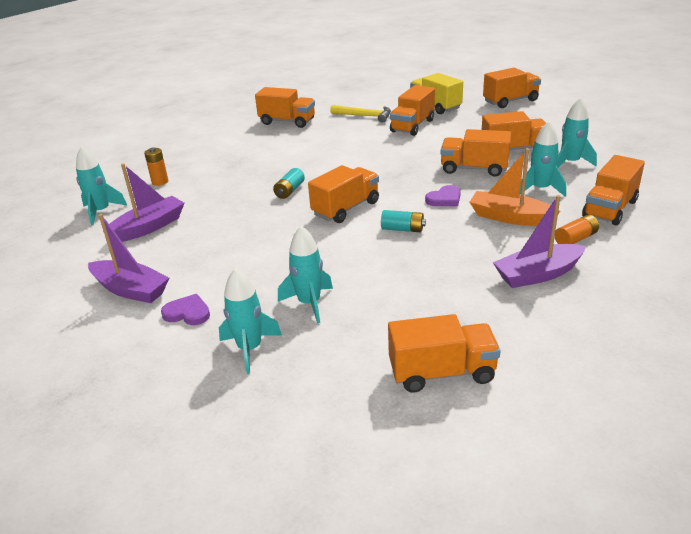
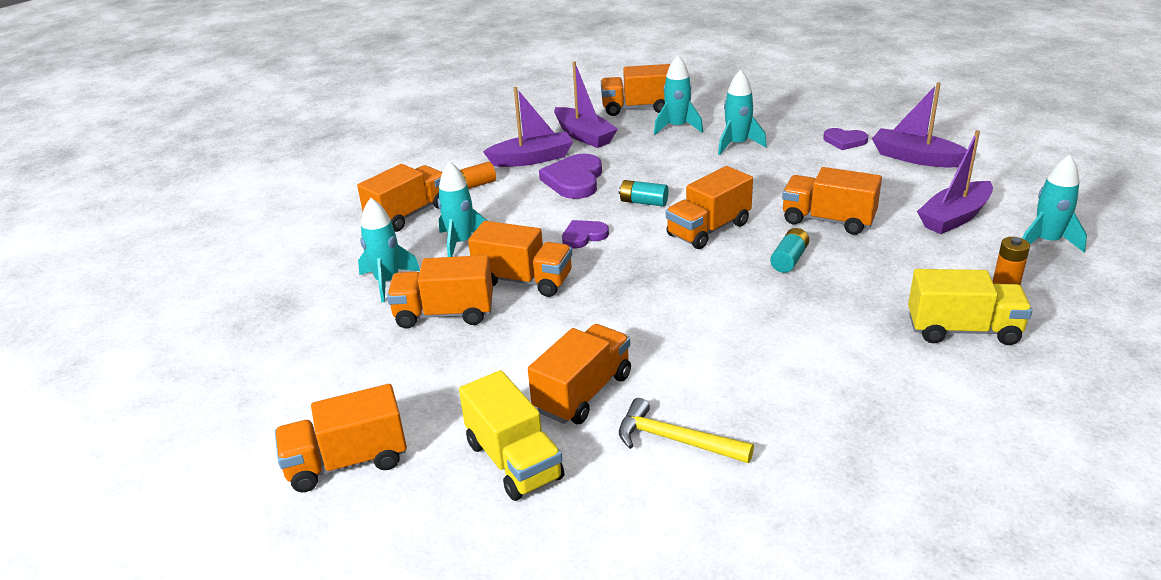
camera: 175 degrees left, 0 degrees up
turquoise rocket [219,268,282,374] -> turquoise rocket moved to [654,55,703,135]
orange truck [255,87,315,128] -> orange truck moved to [782,167,882,235]
orange boat [470,148,561,226] -> none
none -> purple heart [539,154,602,199]
none -> purple boat [554,61,618,148]
none -> yellow truck [908,269,1032,345]

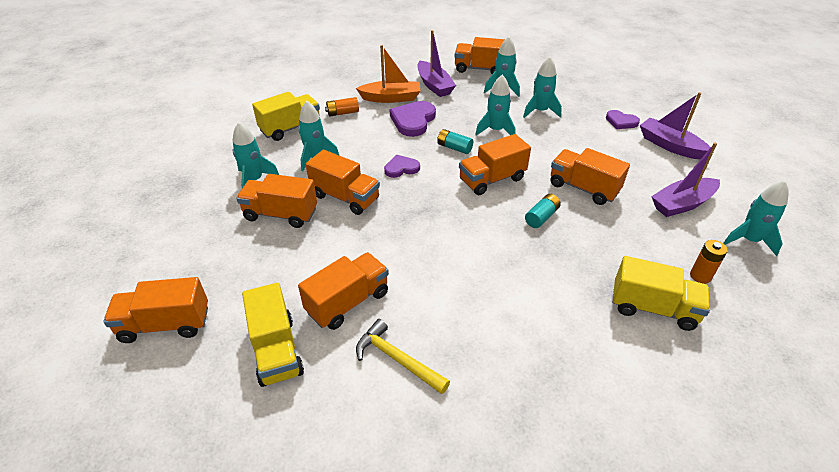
camera: 10 degrees right, 10 degrees up
orange truck [357,164,442,232] -> yellow truck [252,92,320,141]
purple boat [483,87,573,167] -> orange boat [356,45,421,103]
none -> turquoise rocket [475,74,515,135]

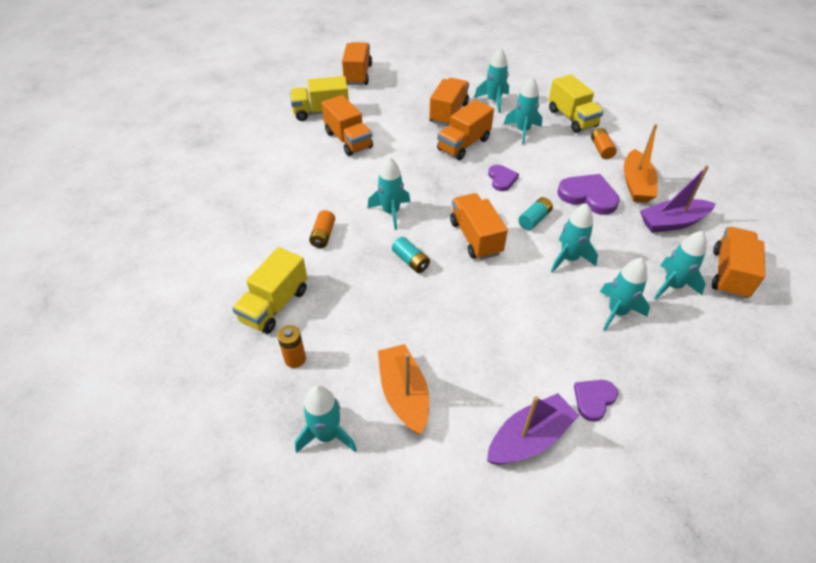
camera: 100 degrees right, 5 degrees up
yellow hammer [356,319,450,394] -> none
orange truck [551,148,630,205] -> none
purple boat [651,142,720,217] -> orange boat [378,344,429,434]
none -> orange battery [309,210,335,248]
none -> turquoise rocket [367,157,410,230]

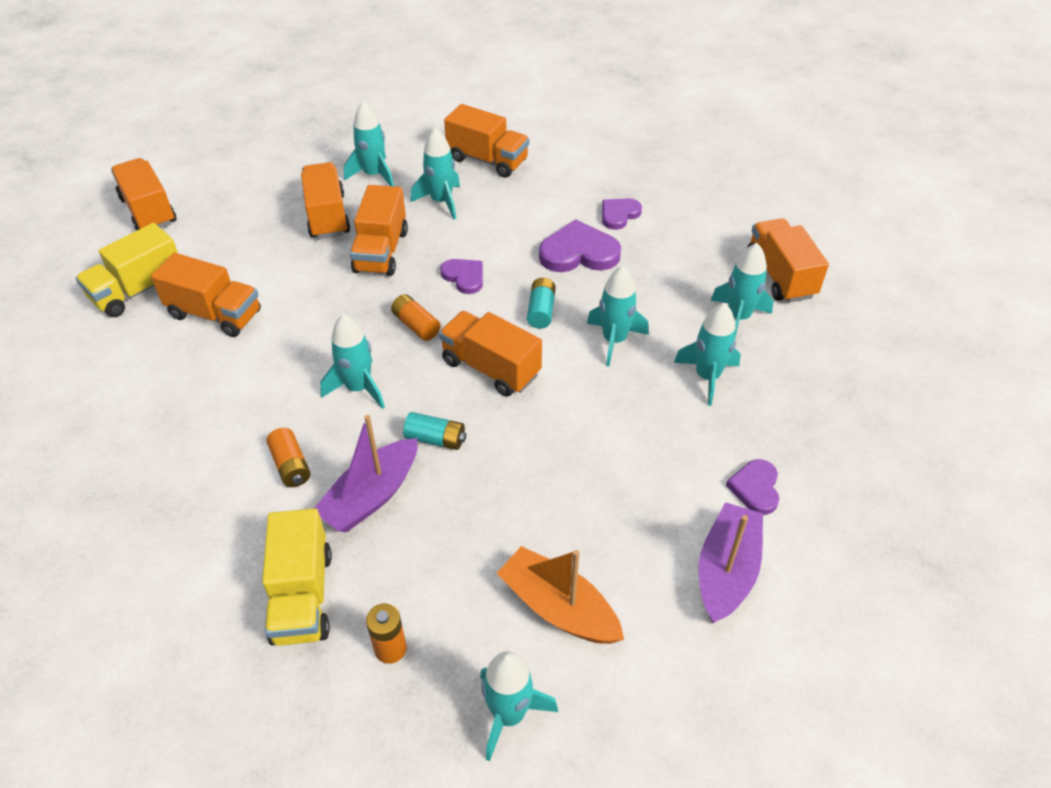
camera: 35 degrees left, 0 degrees up
yellow truck [549,74,604,133] -> orange truck [444,104,529,178]
orange battery [591,128,617,159] -> orange battery moved to [391,294,440,341]
orange boat [624,124,658,203] -> purple heart [602,198,642,230]
purple boat [640,165,716,233] -> purple boat moved to [314,415,418,532]

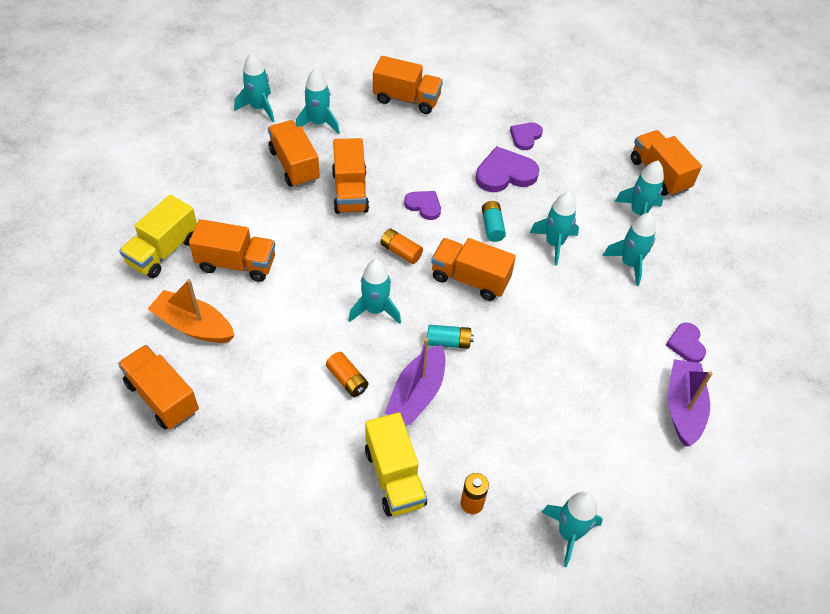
camera: 15 degrees left, 5 degrees up
orange truck [111,158,177,230] -> orange truck moved to [118,345,199,429]
turquoise rocket [411,128,460,219] -> turquoise rocket moved to [234,53,275,122]
orange boat [496,546,624,644] -> orange boat moved to [148,279,235,343]

